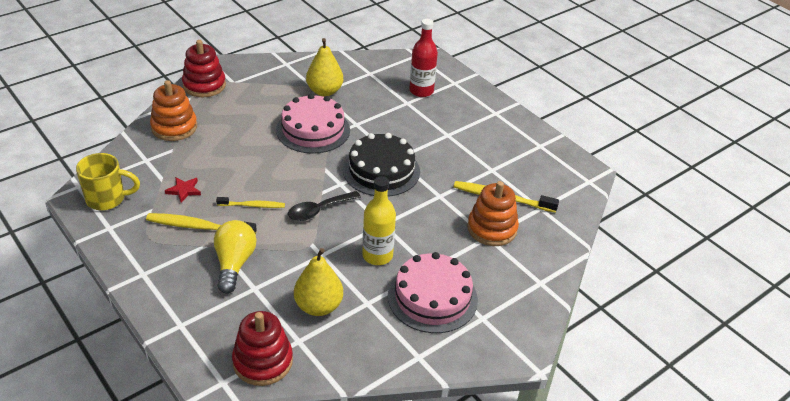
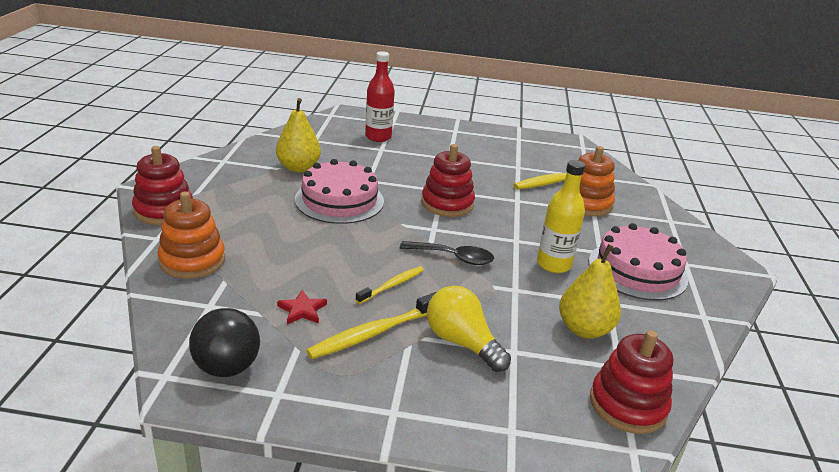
camera: 45 degrees left, 10 degrees down
yellow mug [76,153,140,210] -> black ball [189,308,260,377]
black spoon [288,191,361,221] -> black spoon turned 90 degrees counterclockwise [400,241,494,265]
black cake [343,133,420,197] -> red stacking toy [421,144,475,217]

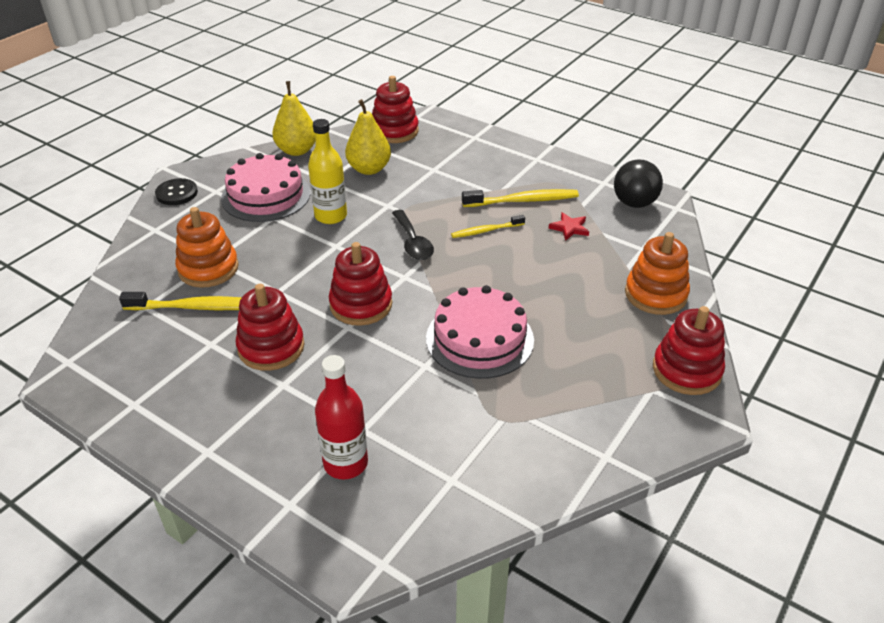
camera: 150 degrees left, 10 degrees up
yellow pear [276,98,321,172] -> yellow pear moved to [272,81,316,156]
black spoon [400,241,494,265] -> black spoon turned 150 degrees counterclockwise [392,210,434,260]
yellow light bulb [427,286,511,372] -> none
none -> black button [155,178,198,205]
none -> red stacking toy [235,284,305,371]

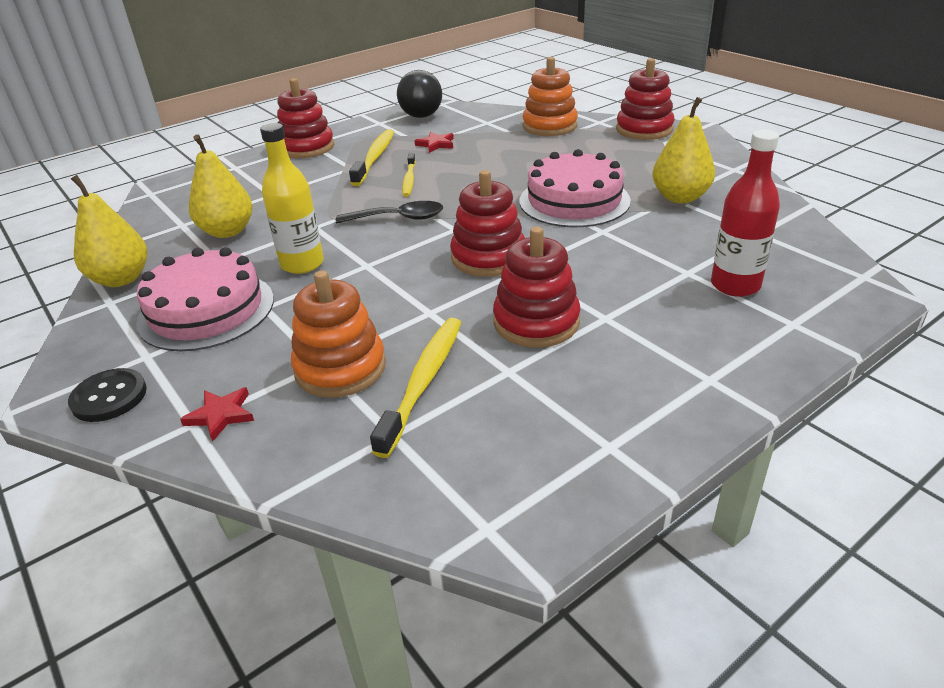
camera: 70 degrees left, 5 degrees down
red stacking toy [372,76,419,143] -> red stacking toy moved to [277,78,334,159]
none -> red star [180,387,254,442]
none -> yellow pear [652,97,715,203]

